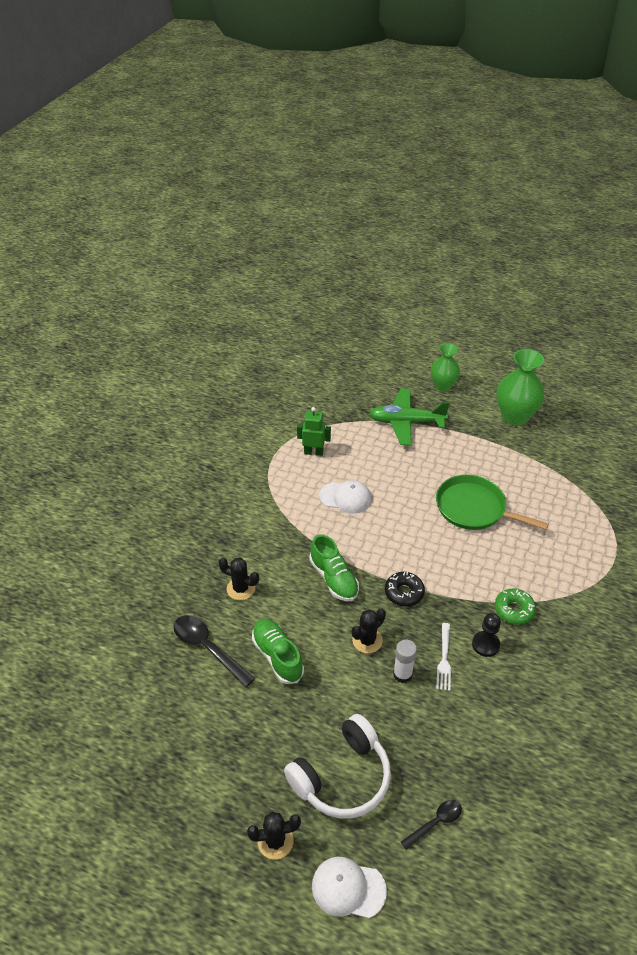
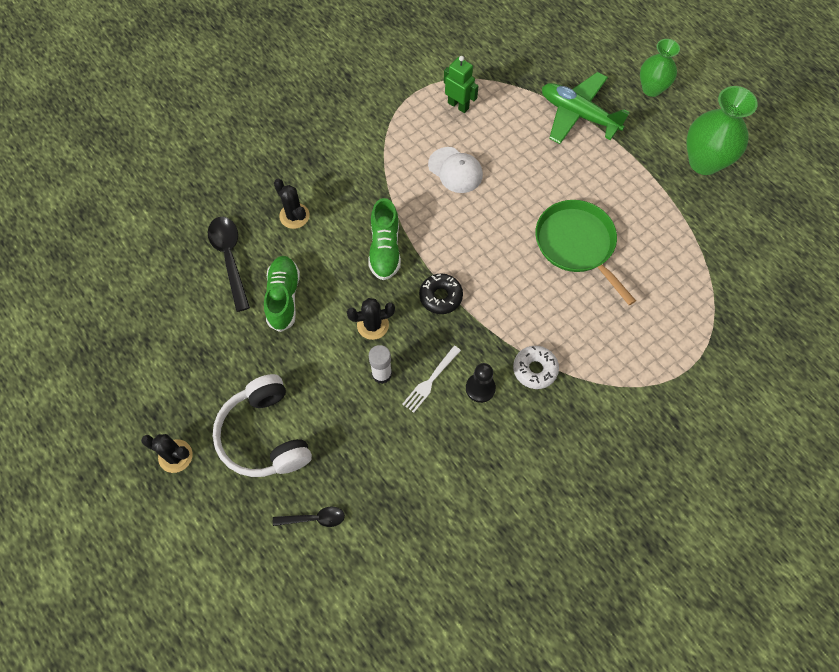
camera: 30 degrees right, 20 degrees up
white headphones [284,714,391,819] -> white headphones turned 75 degrees clockwise [213,374,312,477]
white cap [312,857,387,918] -> none
green donut [495,589,536,625] -> white donut [513,346,559,389]

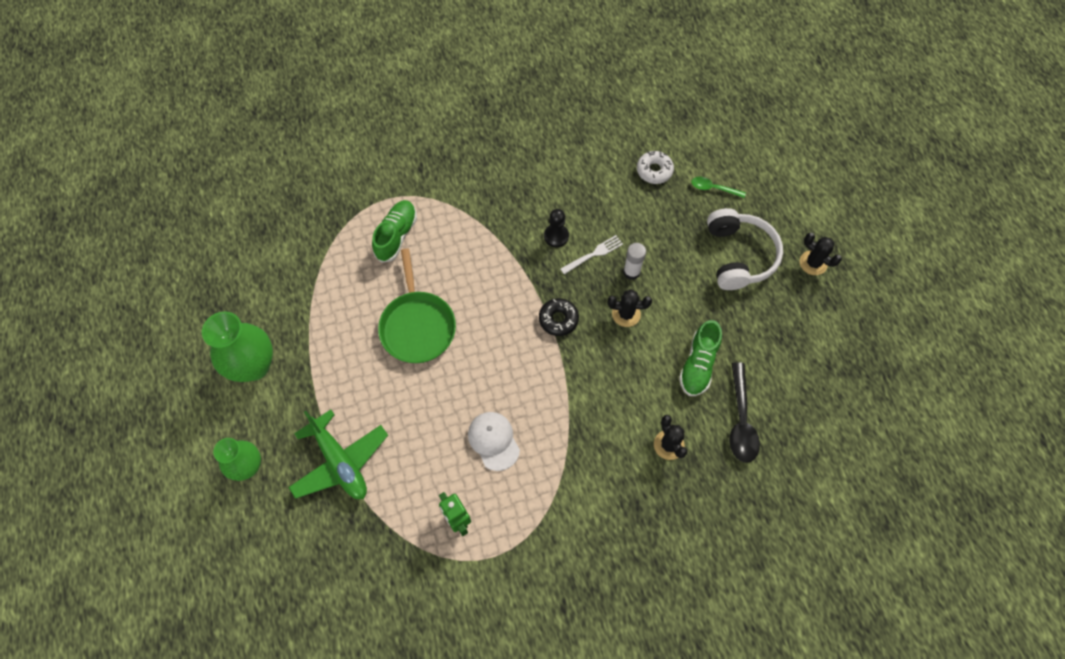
camera: 160 degrees left, 0 degrees up
black spoon [273,507,345,527] -> green spoon [691,177,746,198]
green shoe [368,198,401,280] -> green shoe moved to [372,200,417,263]
white donut [513,346,559,389] -> white donut moved to [637,151,674,184]

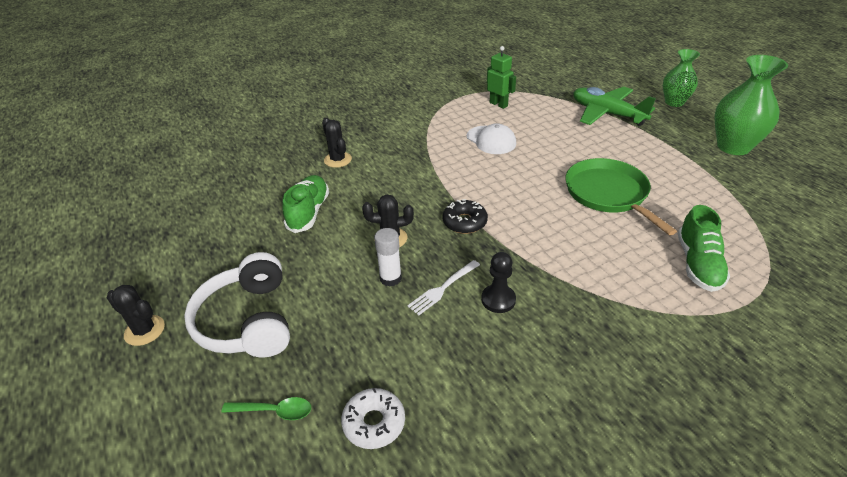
camera: 170 degrees right, 25 degrees down
black spoon [729,362,760,463] -> none

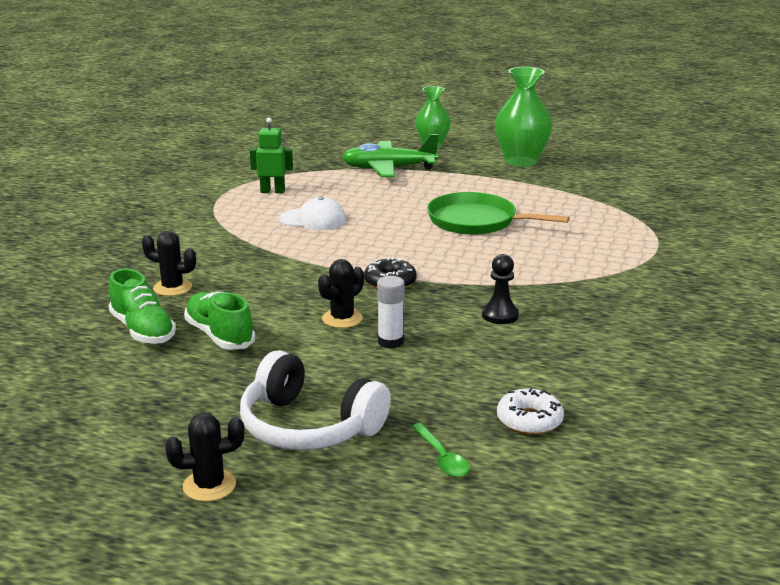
camera: 45 degrees left, 15 degrees down
green spoon [221,397,311,420] -> green spoon turned 105 degrees clockwise [411,423,469,477]
white fork [407,260,480,315] -> none
green shoe [678,205,730,292] -> green shoe moved to [108,269,176,344]

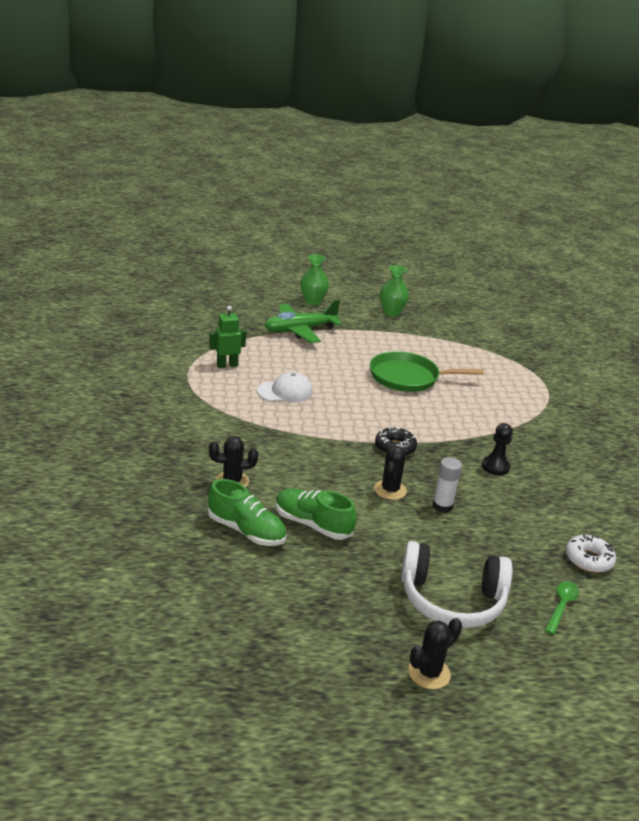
camera: 25 degrees left, 5 degrees up
green spoon [411,423,469,477] -> green spoon turned 105 degrees counterclockwise [545,581,579,635]
green vase [495,67,552,167] -> green vase [380,265,409,316], size x0.65

